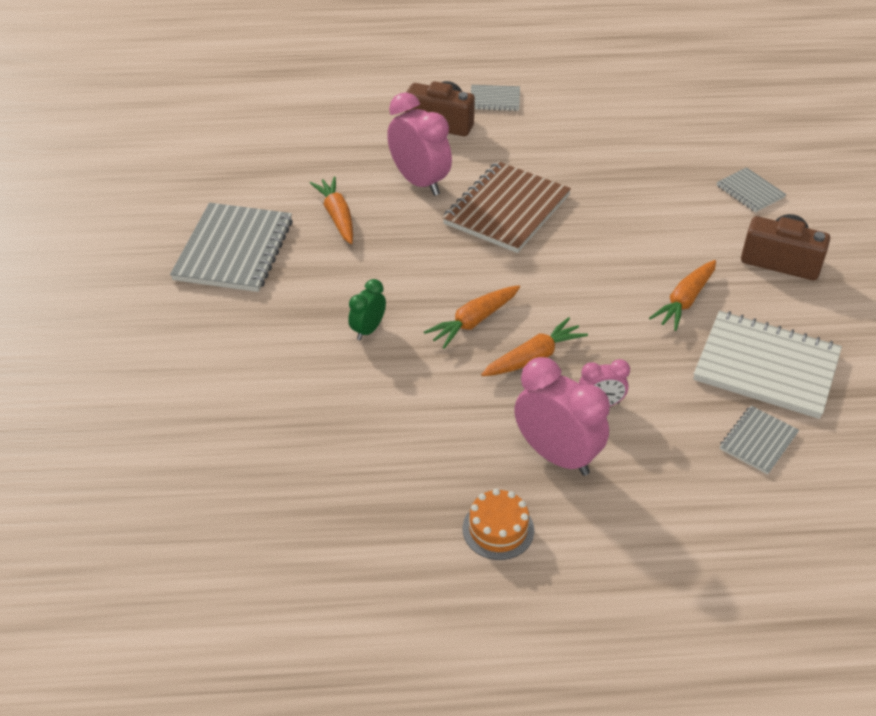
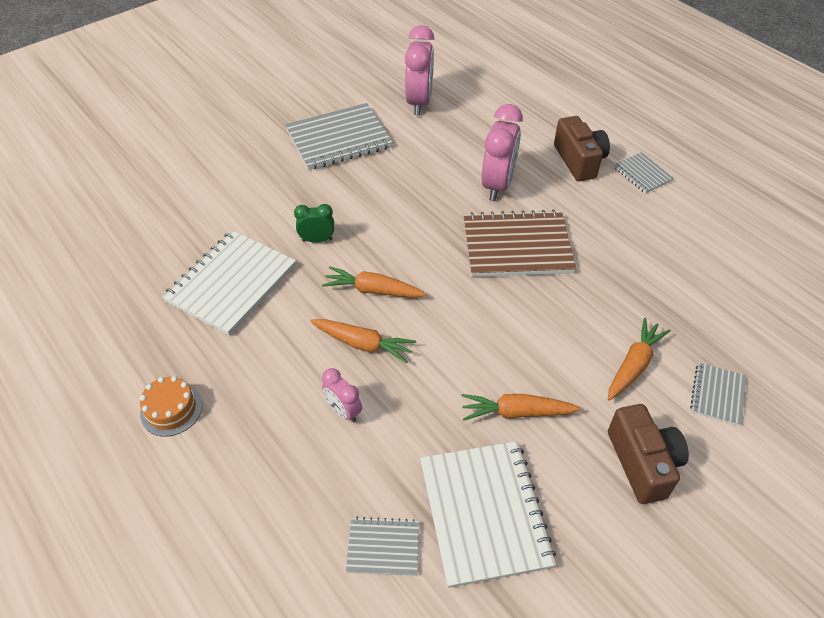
camera: 55 degrees right, 5 degrees up
orange carrot [310,177,353,244] -> orange carrot moved to [608,318,671,401]
pink clock [514,357,610,476] -> pink clock moved to [405,25,434,115]
none -> white notebook [162,230,296,336]

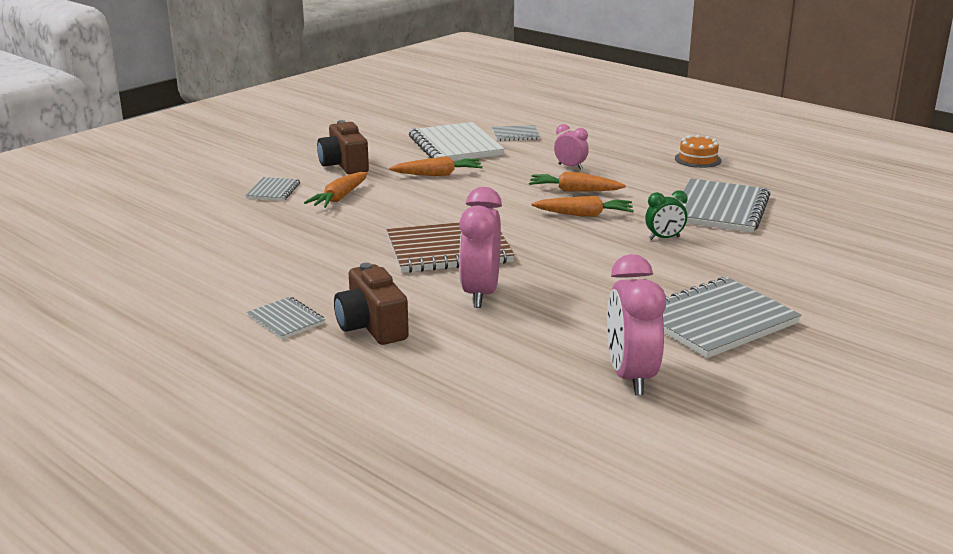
camera: 170 degrees right, 25 degrees down
white notebook [162,230,296,336] -> grey notebook [678,178,771,233]

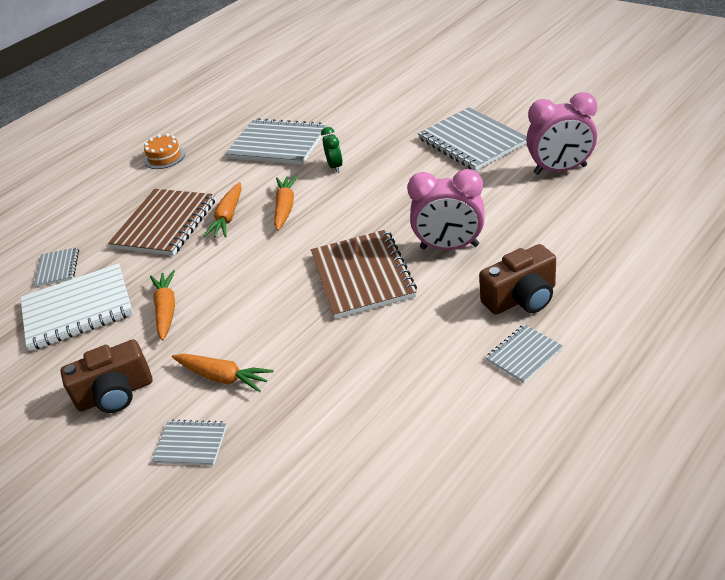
camera: 85 degrees left, 15 degrees up
pink clock [554,124,589,170] -> brown notebook [108,189,216,256]

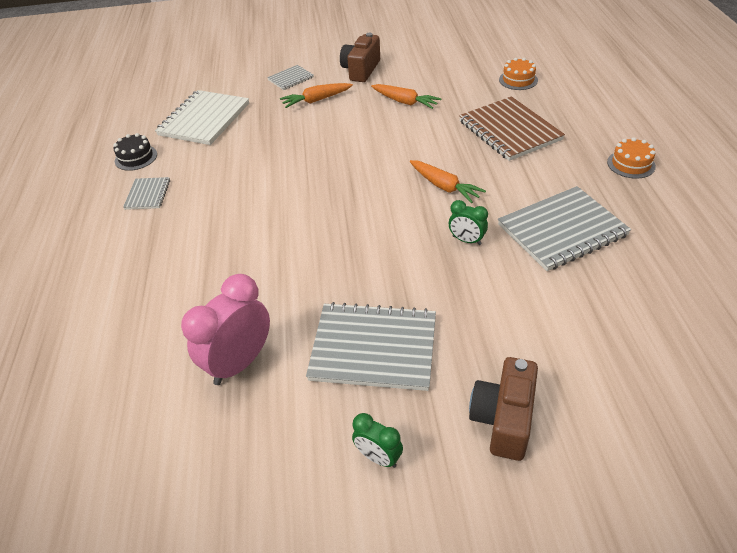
camera: 130 degrees right, 5 degrees up
white notebook [20,263,133,351] -> white notebook moved to [155,90,249,145]
grey notebook [33,247,79,287] -> orange cake [499,58,538,90]
orange carrot [203,182,242,237] -> none
brown notebook [311,229,417,319] -> none
pink clock [407,169,485,250] -> none
brown camera [479,244,556,315] -> brown camera moved to [469,357,538,461]
none -> black cake [113,133,157,171]
none -> green clock [352,413,403,468]

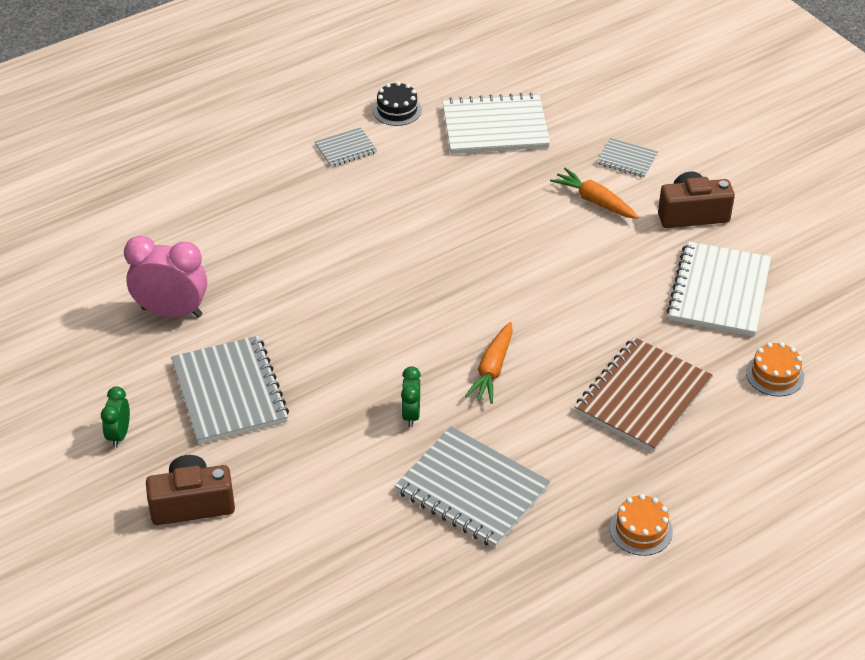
camera: 60 degrees right, 0 degrees up
orange carrot [371,84,441,109] -> none
none -> white notebook [667,241,771,337]

